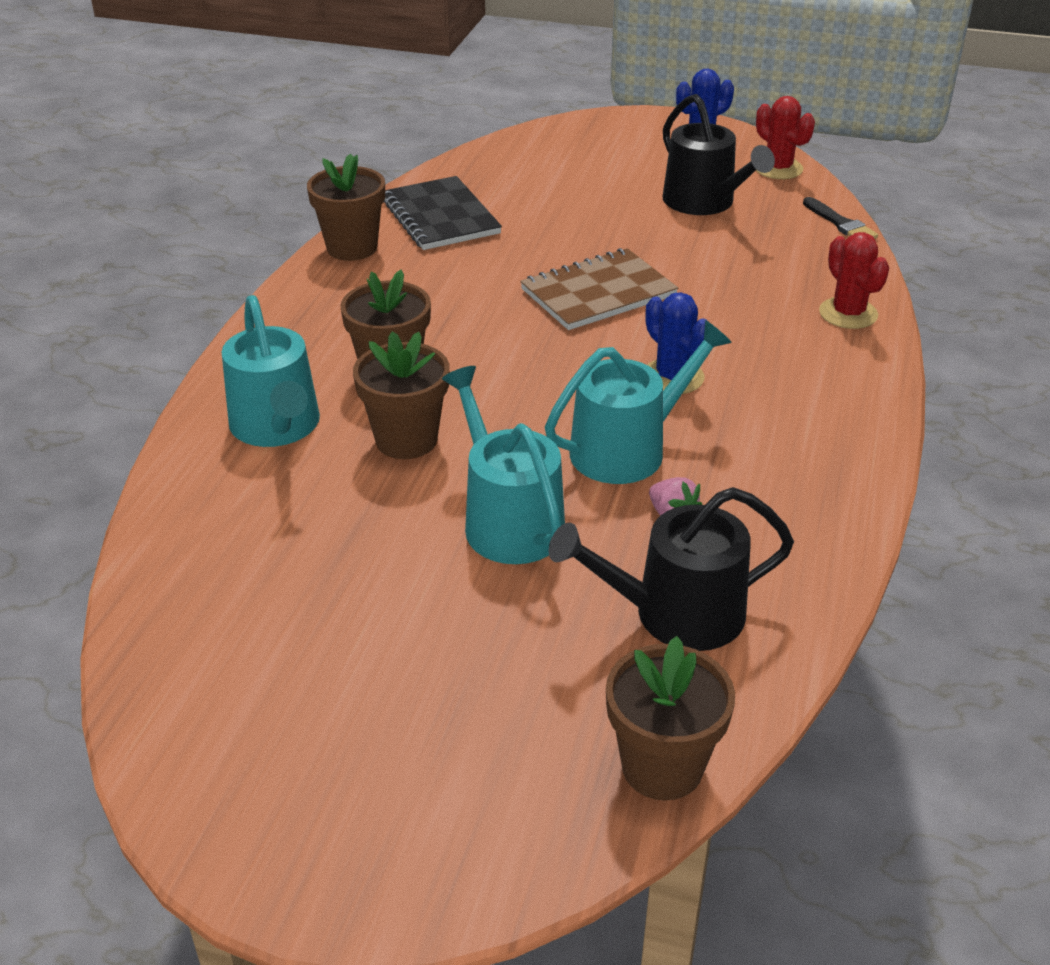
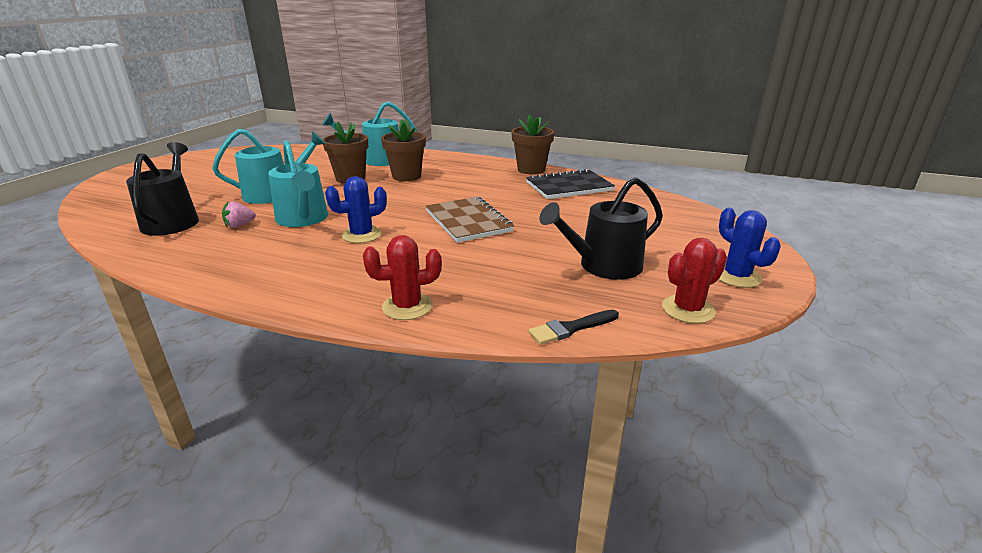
camera: 95 degrees right, 10 degrees down
brown flower pot [606,636,735,801] -> none

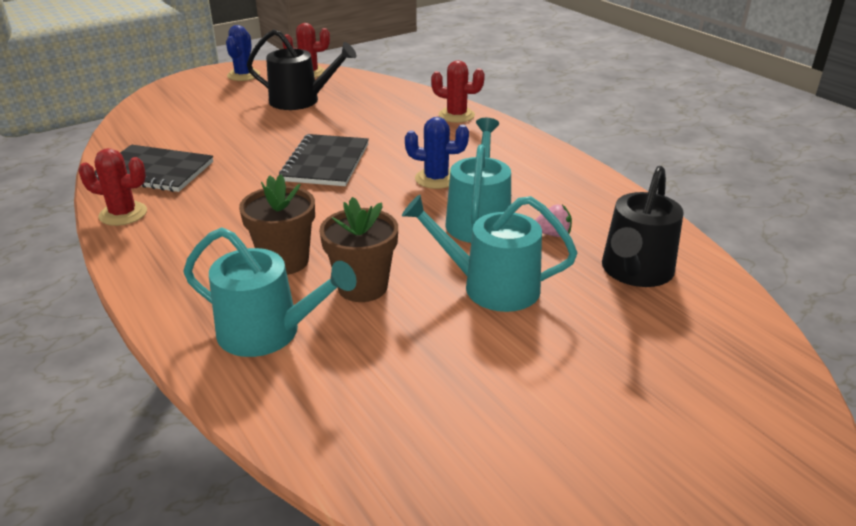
camera: 145 degrees left, 5 degrees up
brown notebook [426,197,514,243] -> black notebook [279,134,369,186]
brown flower pot [512,114,554,174] -> red cactus [78,148,147,226]
black brush [528,310,619,345] -> none

